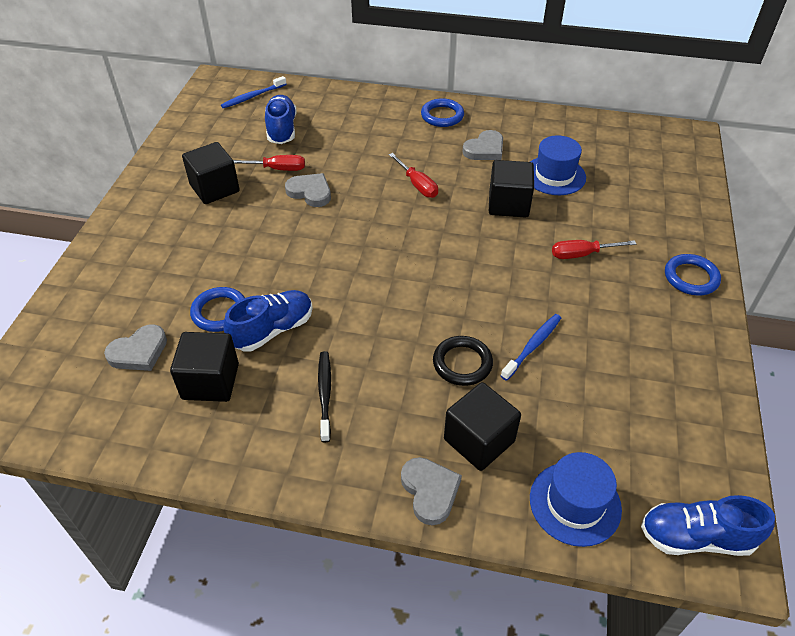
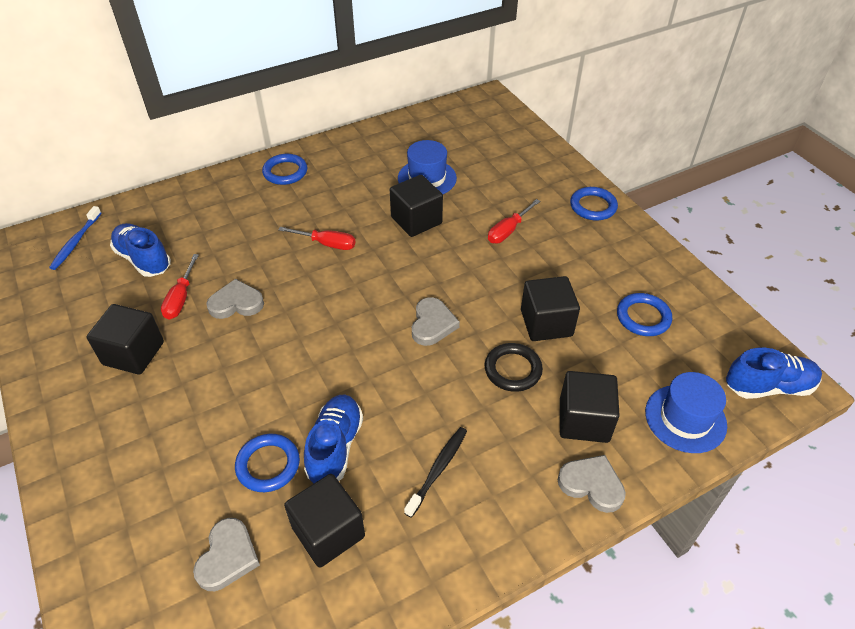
camera: 40 degrees left, 0 degrees up
red screwdriver [233,155,305,171] -> red screwdriver turned 135 degrees clockwise [161,254,199,320]
black toothbrush [318,351,331,443] -> black toothbrush turned 75 degrees clockwise [404,427,467,518]
grey heart [462,130,503,160] -> grey heart moved to [412,297,460,346]
blue toothbrush [501,314,561,381] -> black cube [521,276,580,341]
blue shoe [641,495,775,556] -> blue shoe turned 150 degrees counterclockwise [726,347,822,399]
none -> blue ring [617,293,672,336]

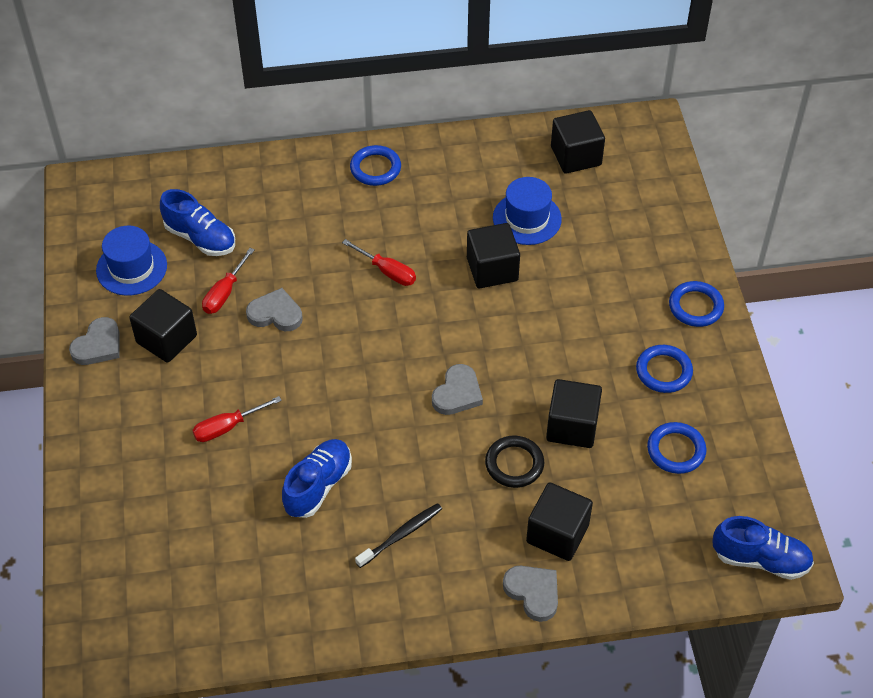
camera: 20 degrees right, 5 degrees up
blue toothbrush [49,206,101,270] -> none
blue shoe [110,223,171,277] -> blue shoe turned 150 degrees clockwise [160,189,235,256]
grey heart [193,518,260,591] -> grey heart moved to [69,317,119,365]
blue ring [235,434,300,492] -> blue ring moved to [636,345,693,393]
black cube [284,474,365,568] -> black cube moved to [551,110,605,174]
red screwdriver [488,199,540,244] -> red screwdriver moved to [192,396,282,442]
blue hat [645,372,727,453] -> blue hat moved to [96,226,167,296]

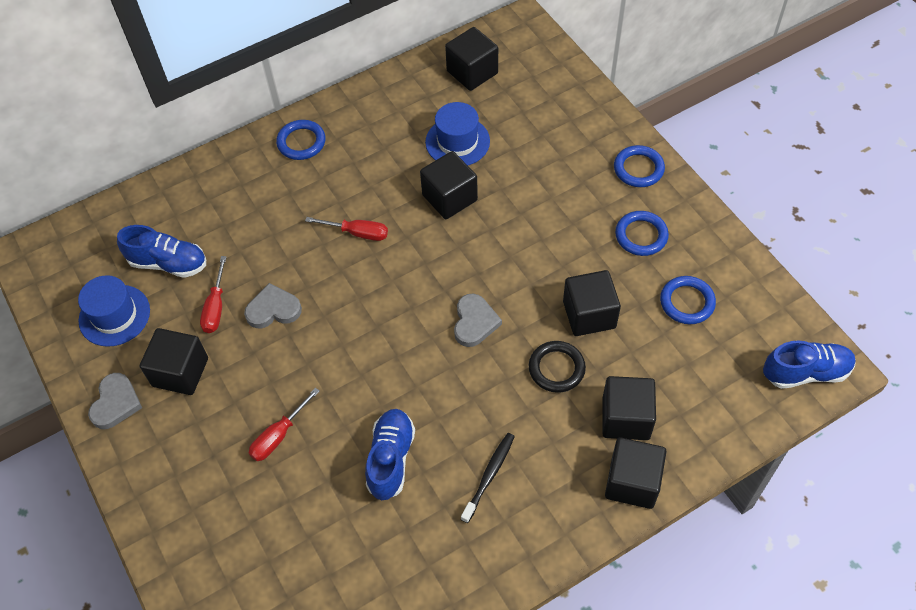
camera: 20 degrees left, 5 degrees up
grey heart [503,566,558,622] -> black cube [605,438,667,509]

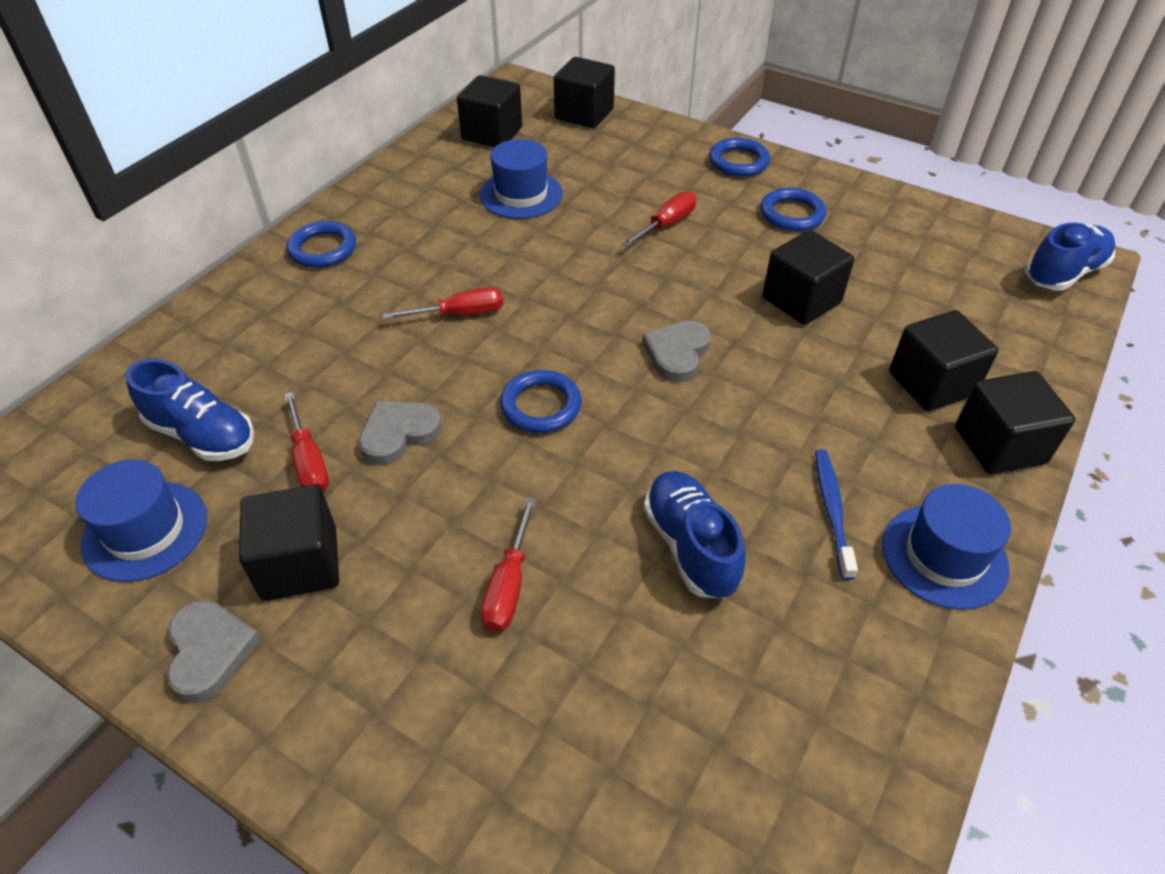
camera: 30 degrees left, 10 degrees down
blue shoe [117,225,206,278] -> blue shoe turned 45 degrees clockwise [125,359,254,461]
black cube [420,151,478,219] -> black cube moved to [554,57,615,128]
grey heart [454,294,502,347] -> grey heart turned 135 degrees counterclockwise [642,320,711,382]
black toothbrush [461,433,515,523] -> blue toothbrush [815,450,858,580]
black ring [529,341,586,393] -> none
blue ring [660,276,716,324] -> blue ring moved to [500,370,582,433]
none -> red screwdriver [622,191,696,247]
none -> blue hat [882,484,1011,610]

